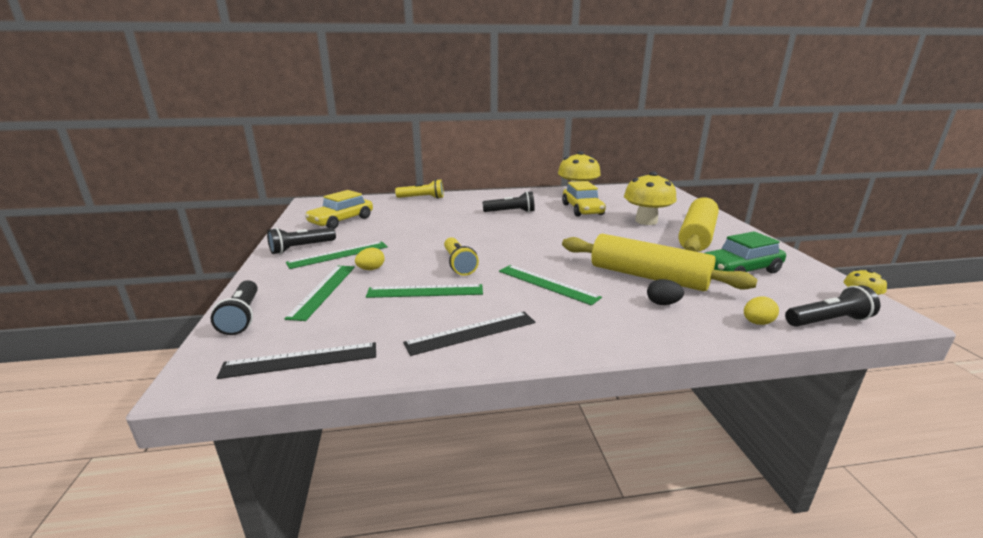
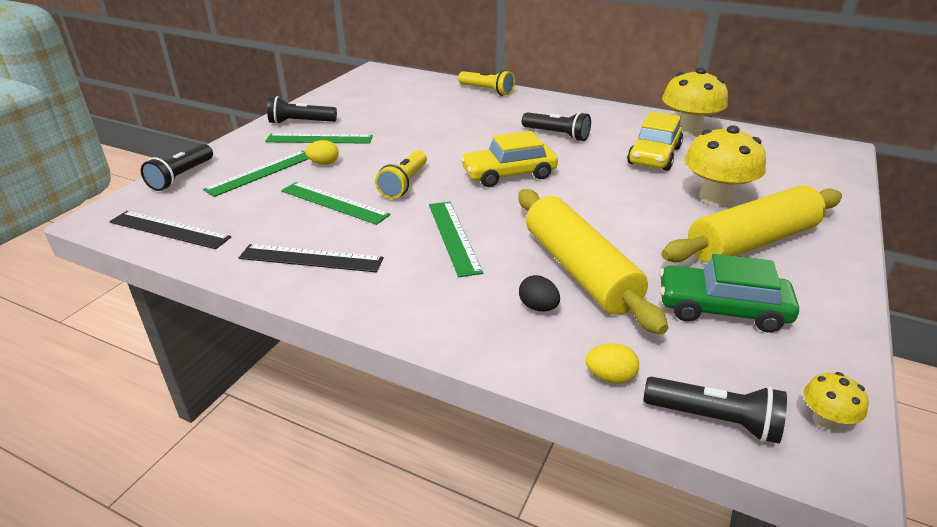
camera: 35 degrees right, 10 degrees up
yellow car [305,190,373,229] -> yellow car moved to [461,131,558,187]

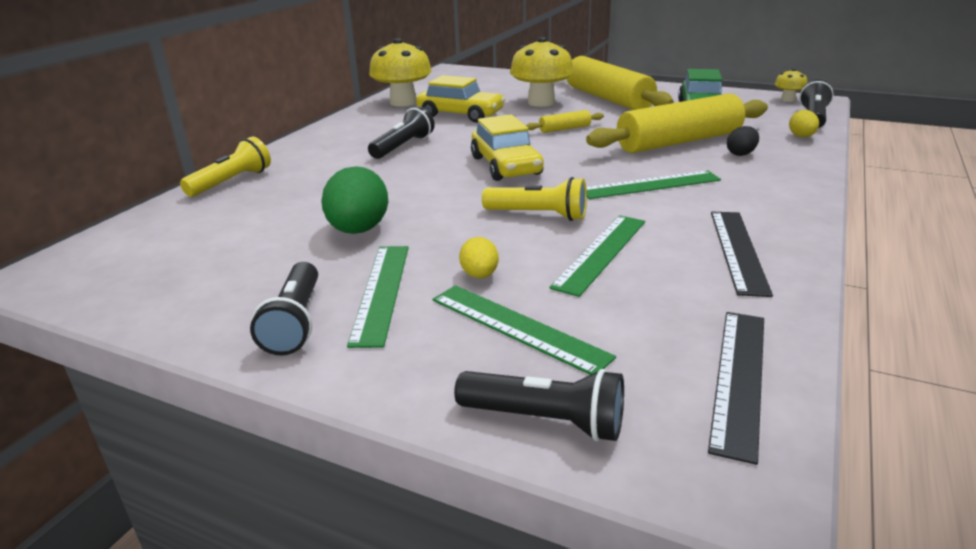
camera: 90 degrees left, 5 degrees down
none -> green egg [321,166,388,234]
none -> yellow rolling pin [526,110,604,133]

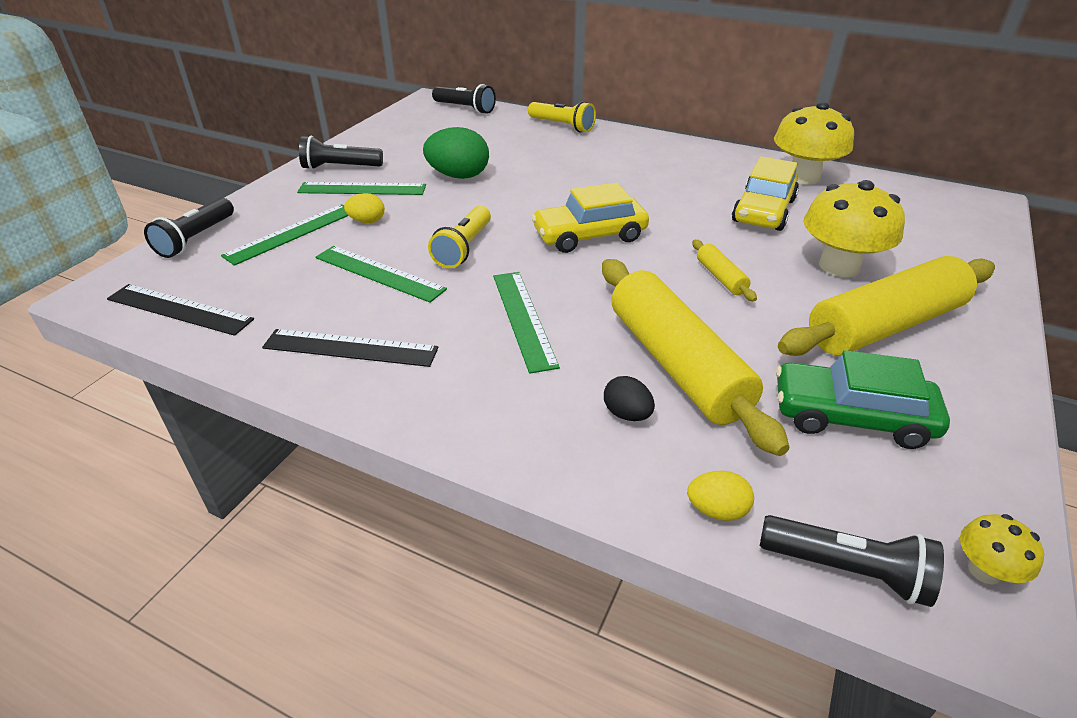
camera: 90 degrees right, 10 degrees up
black flashlight [368,106,435,159] -> black flashlight moved to [432,84,496,114]

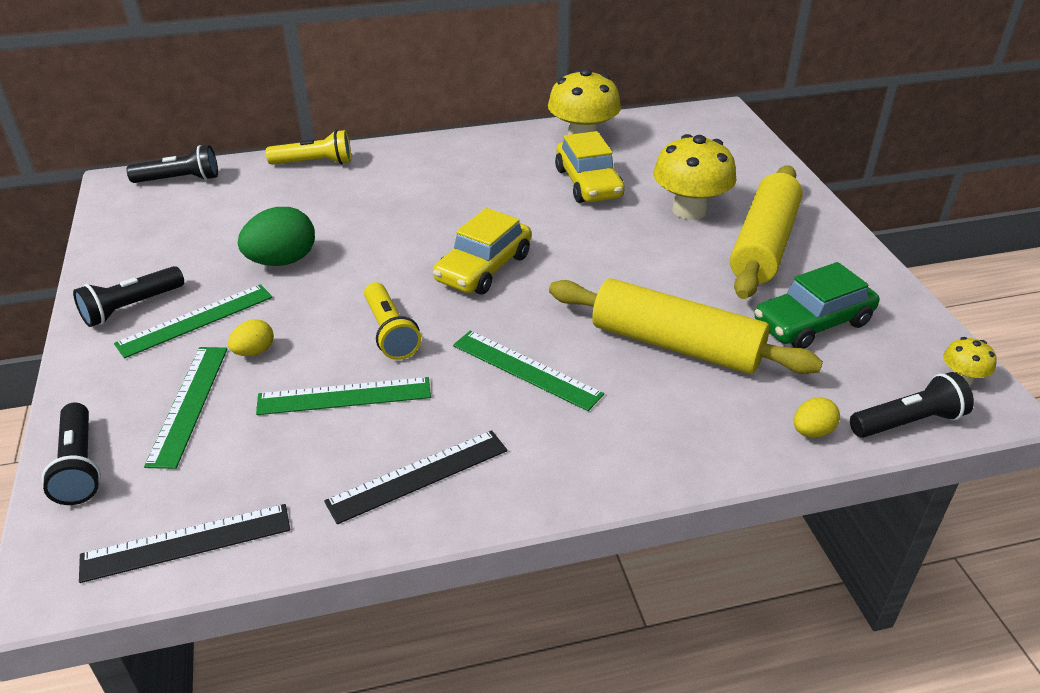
camera: 40 degrees left, 0 degrees up
black egg [604,376,655,421] -> none
yellow rolling pin [692,240,757,301] -> none

